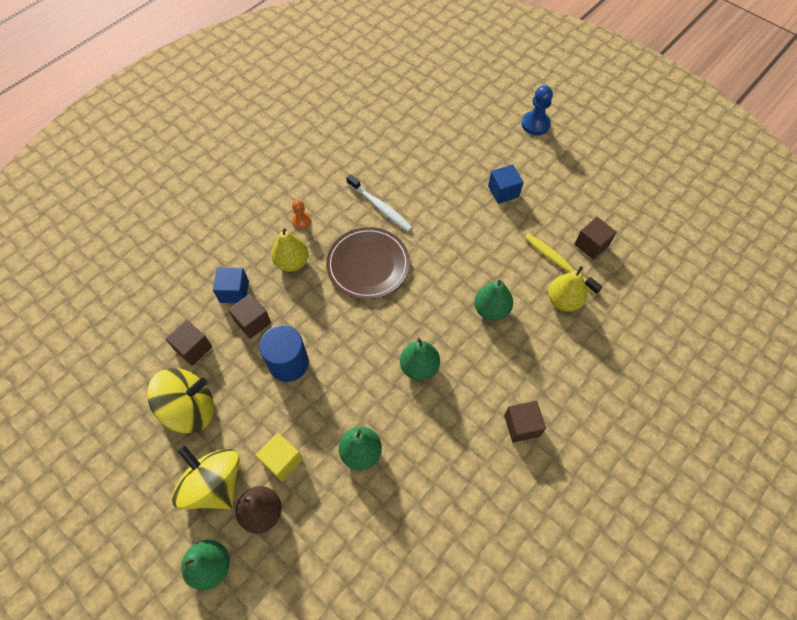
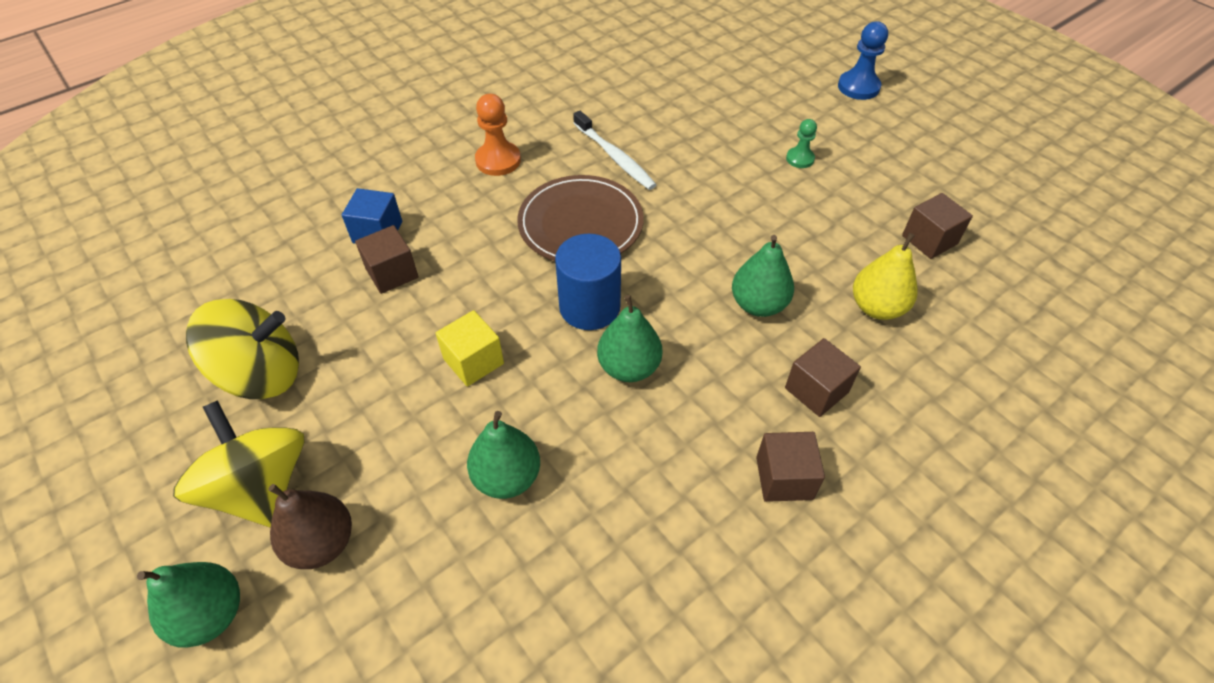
camera: 10 degrees right, 10 degrees down
brown cube [166,320,212,366] -> brown cube moved to [785,338,861,417]
yellow cube [256,433,303,481] -> yellow cube moved to [436,310,504,387]
blue cylinder [259,325,309,382] -> blue cylinder moved to [555,234,621,330]
yellow pear [271,228,309,272] -> none
orange pawn [292,200,311,229] -> orange pawn [475,94,521,176], size x1.63
blue cube [488,164,523,204] -> green pawn [786,119,817,168]
yellow toothbrush [525,234,602,295] -> none

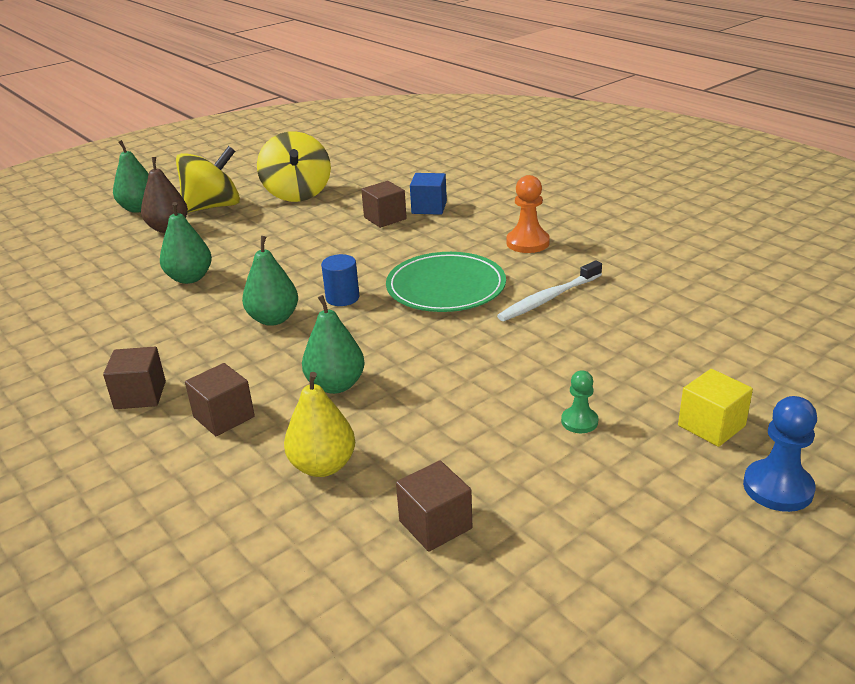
camera: 90 degrees right, 20 degrees down
yellow cube [436,310,504,387] -> yellow cube moved to [678,369,753,447]
brown plate [517,175,644,261] -> green plate [386,252,506,312]
blue cylinder [555,234,621,330] -> blue cylinder [321,254,360,306], size x0.63

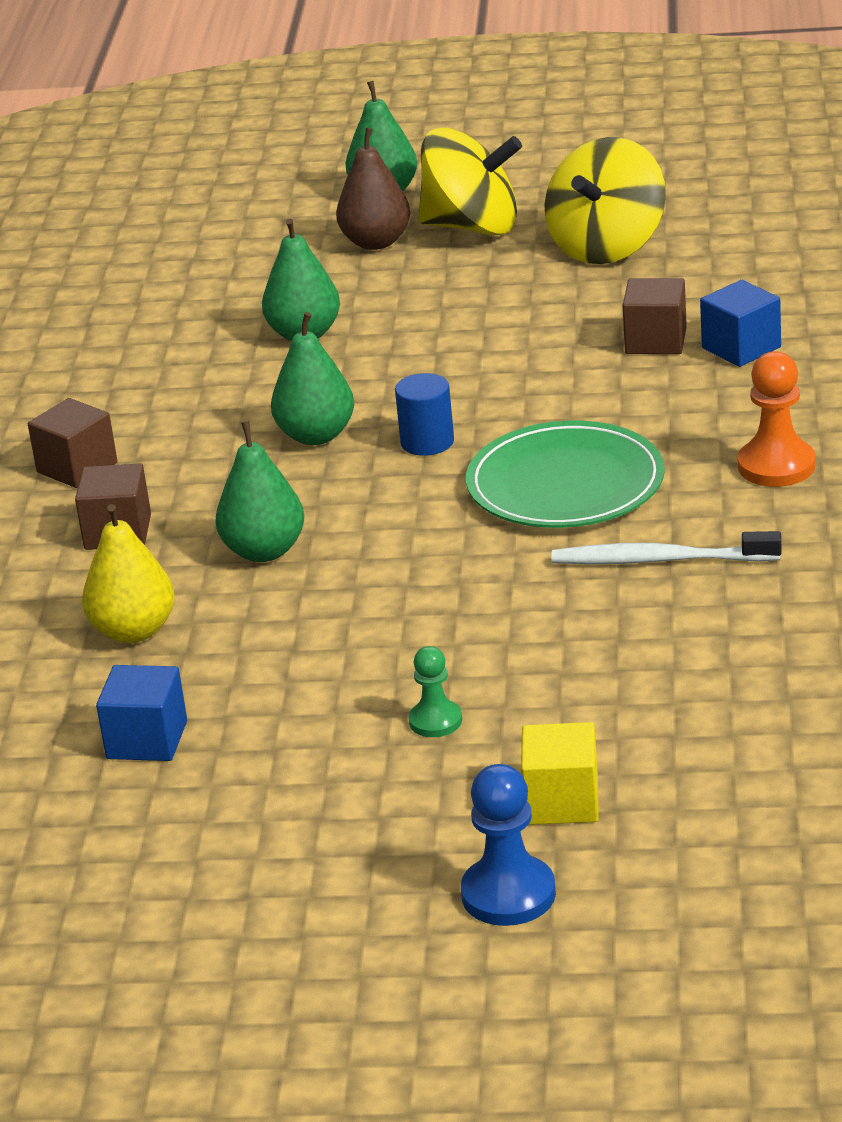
camera: 45 degrees right, 0 degrees up
brown cube [396,460,472,552] -> blue cube [96,665,187,761]

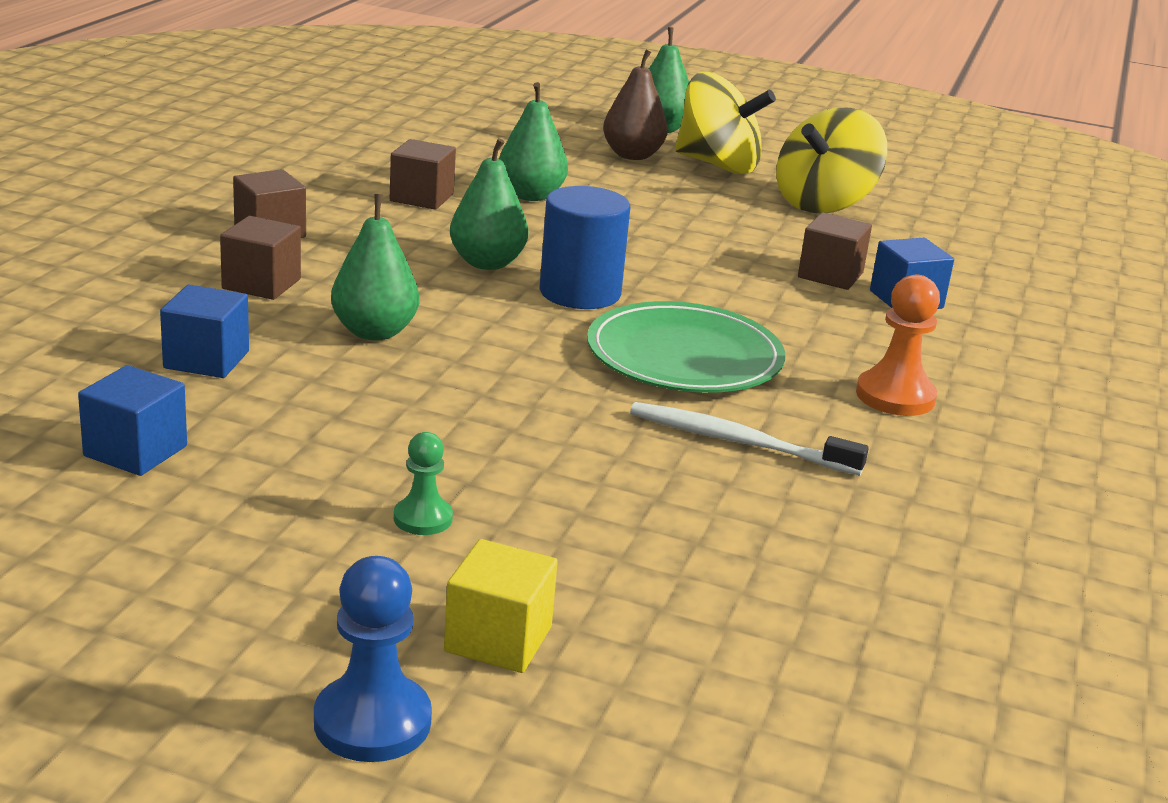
camera: 10 degrees right, 5 degrees down
yellow pear [82,504,175,643] -> blue cube [160,285,249,378]
blue cylinder [395,373,454,456] -> blue cylinder [540,186,630,309], size x1.59
none -> brown cube [390,139,456,210]

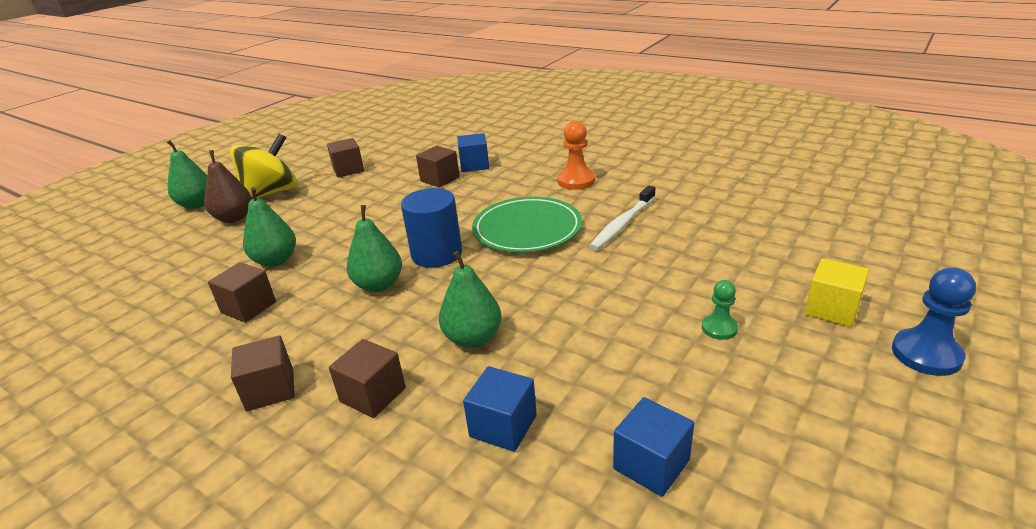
camera: 70 degrees left, 5 degrees up
yellow spinning top [776,108,887,213] -> brown cube [327,138,364,178]

